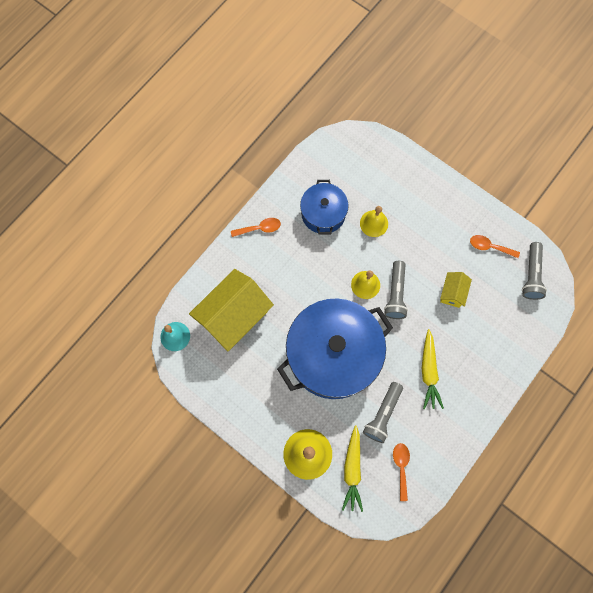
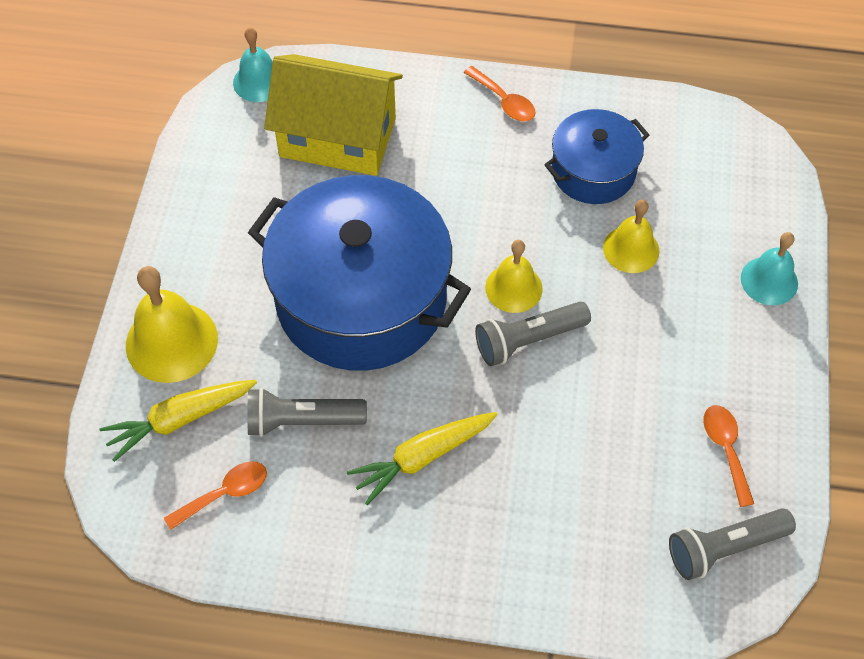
camera: 60 degrees right, 15 degrees down
yellow house [440,272,472,308] -> none
none -> turquoise bell [741,232,798,305]

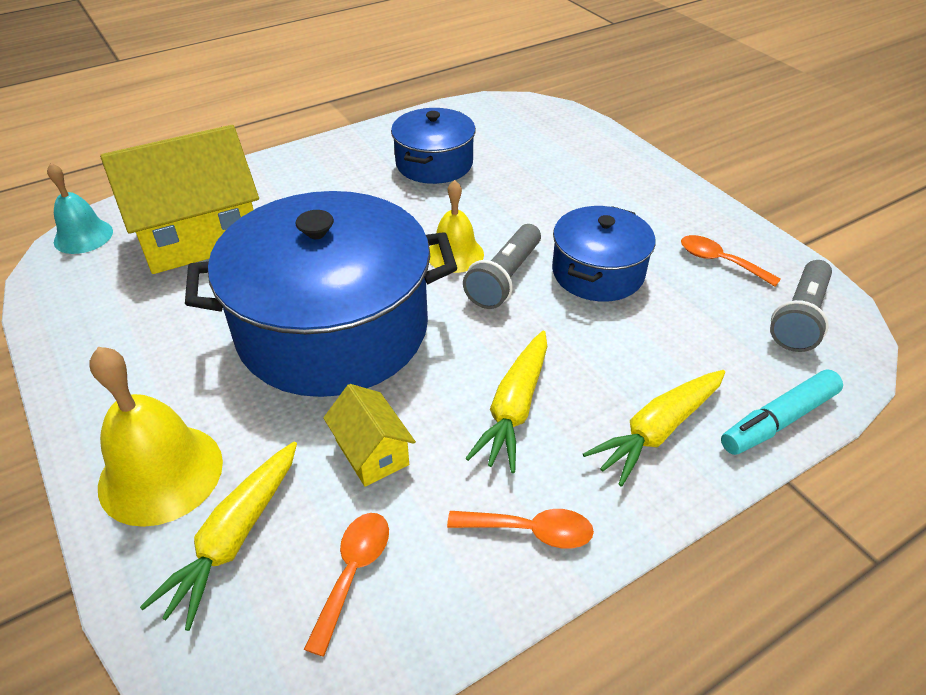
camera: 40 degrees left, 15 degrees down
grey flashlight [247,387,367,437] -> yellow house [323,384,416,487]
orange spoon [464,66,536,122] -> orange spoon moved to [447,509,594,549]
yellow bell [603,200,660,273] -> none
turquoise bell [741,232,798,305] -> none
none -> blue pot [552,206,655,301]
none -> yellow carrot [583,370,725,487]
none -> turquoise marker [721,369,843,455]

